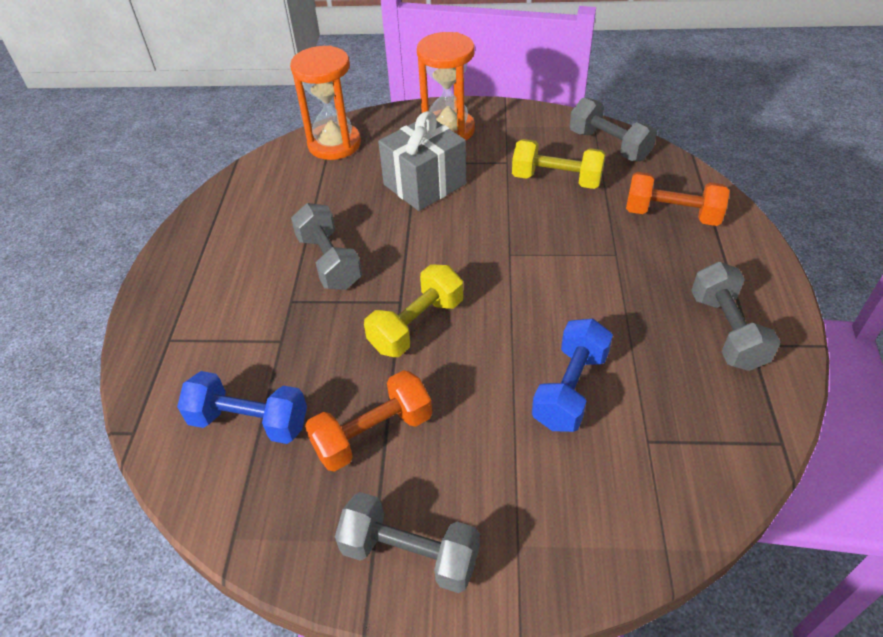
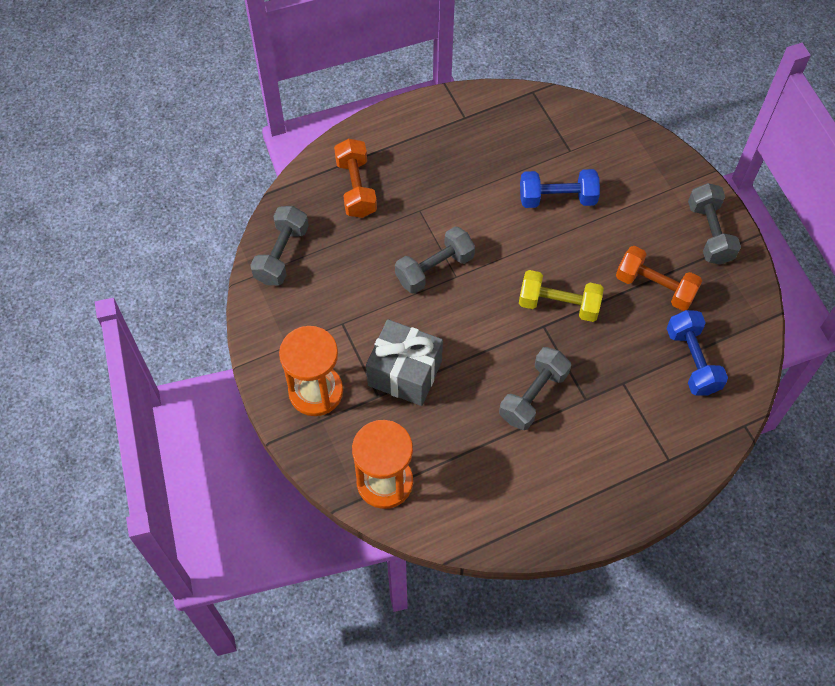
camera: 120 degrees left, 15 degrees up
yellow dumbbell [512,139,606,189] -> none
grey dumbbell [691,262,780,371] -> grey dumbbell moved to [395,226,475,294]

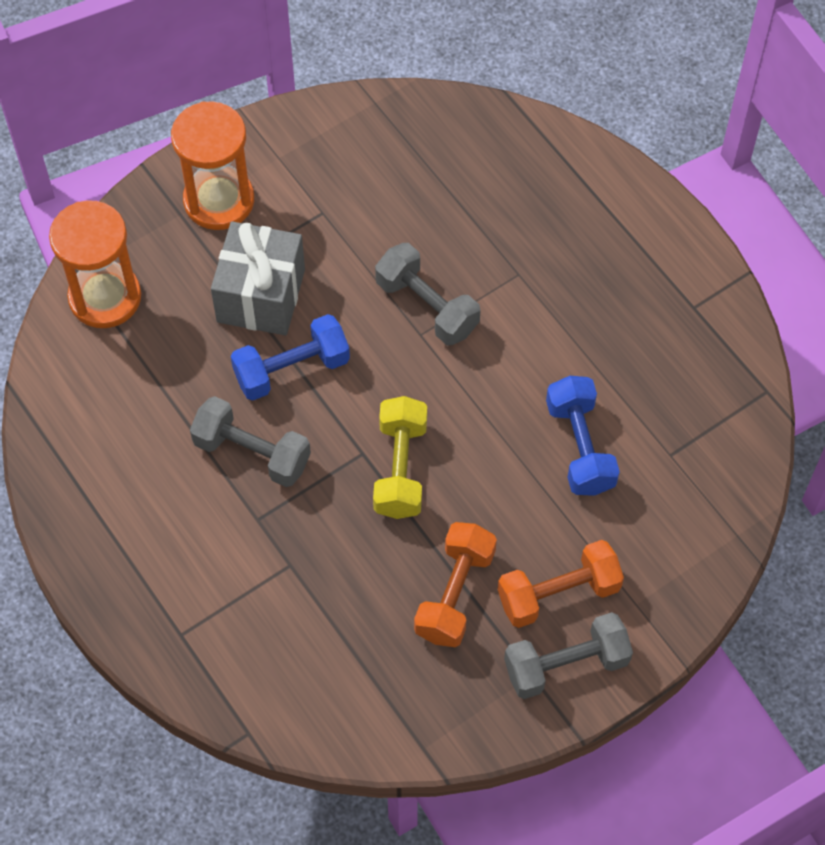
camera: 80 degrees right, 0 degrees up
grey dumbbell [250,206,309,285] -> none
orange dumbbell [334,139,377,218] -> orange dumbbell moved to [498,540,624,628]
blue dumbbell [667,310,728,396] -> blue dumbbell moved to [231,314,350,401]

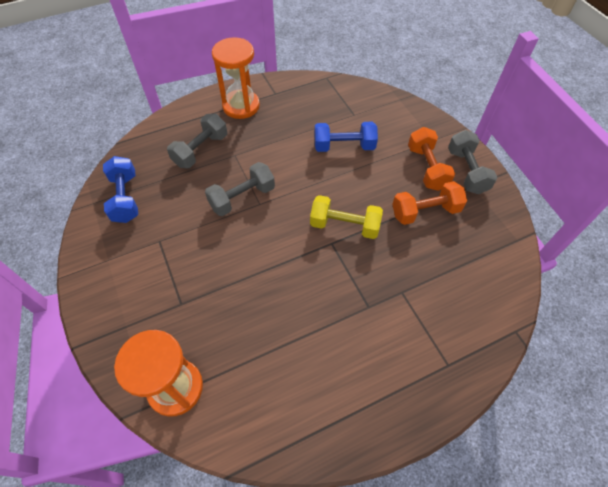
camera: 80 degrees left, 5 degrees down
orange hourglass [171,101,254,230] -> orange hourglass moved to [212,37,260,119]
grey dumbbell [190,396,311,487] -> grey dumbbell moved to [167,114,227,168]
grey gift [211,221,305,335] -> none
blue dumbbell [231,314,350,401] -> blue dumbbell moved to [103,156,138,223]
orange dumbbell [414,522,497,647] -> orange dumbbell turned 45 degrees counterclockwise [392,181,467,225]

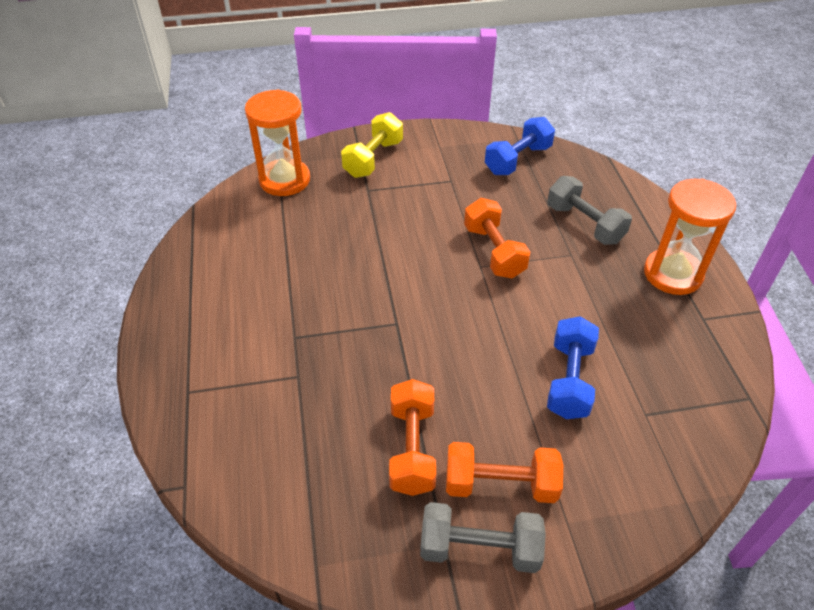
camera: 105 degrees right, 10 degrees down
blue dumbbell [103,156,138,223] -> blue dumbbell turned 45 degrees counterclockwise [485,117,555,175]
grey dumbbell [205,162,275,216] -> orange dumbbell [464,198,530,278]
yellow dumbbell [310,195,383,239] -> yellow dumbbell moved to [341,112,403,178]

